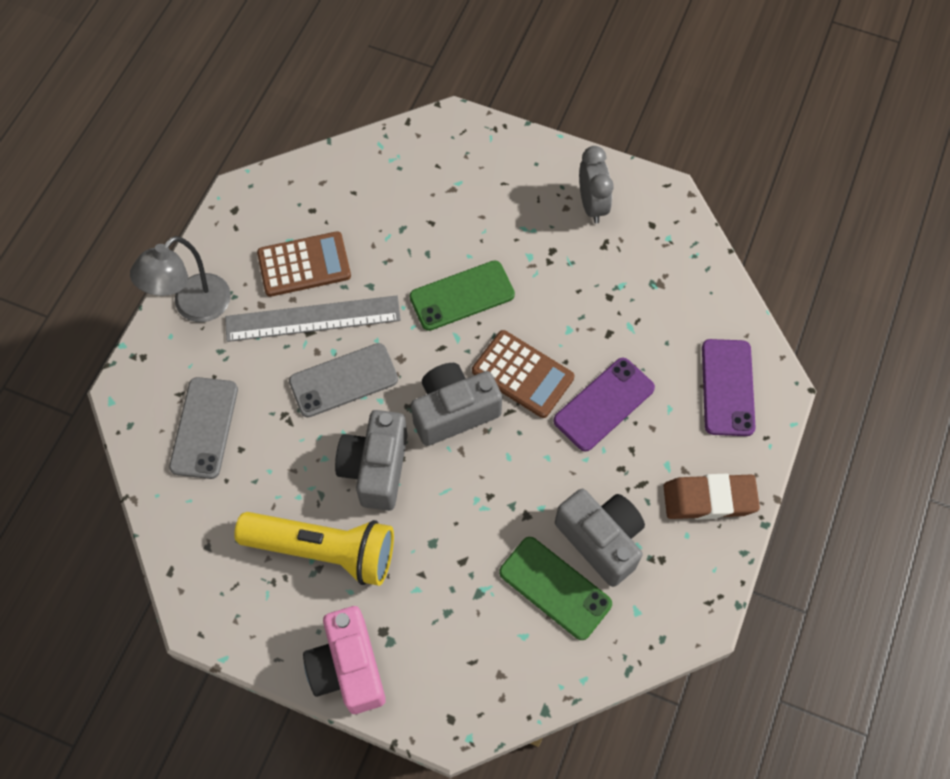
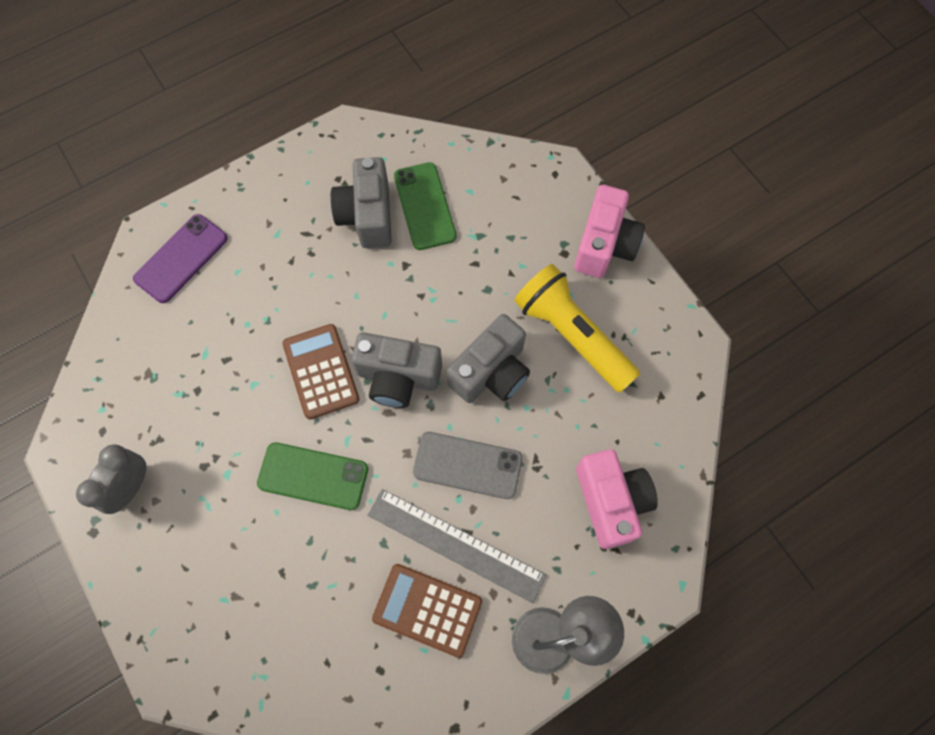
camera: 145 degrees left, 5 degrees up
grey phone [169,377,238,479] -> pink camera [576,449,658,549]
purple phone [553,358,655,452] -> none
brown eraser [663,474,760,520] -> none

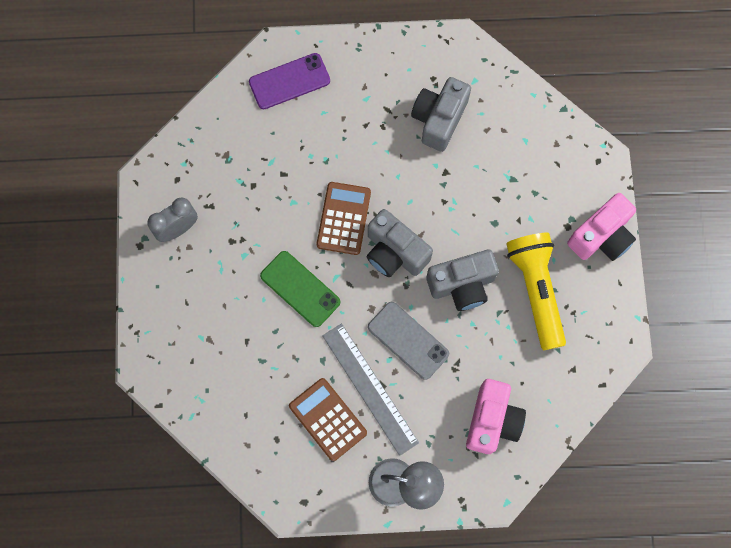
camera: 30 degrees right, 5 degrees up
green phone [394,162,456,250] -> none

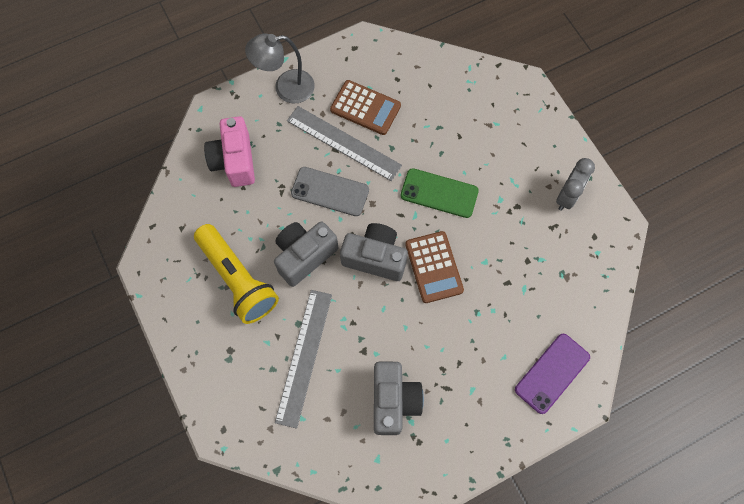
camera: 155 degrees right, 5 degrees down
pink camera [567,193,636,261] -> none
none -> grey ruler [275,290,332,429]

